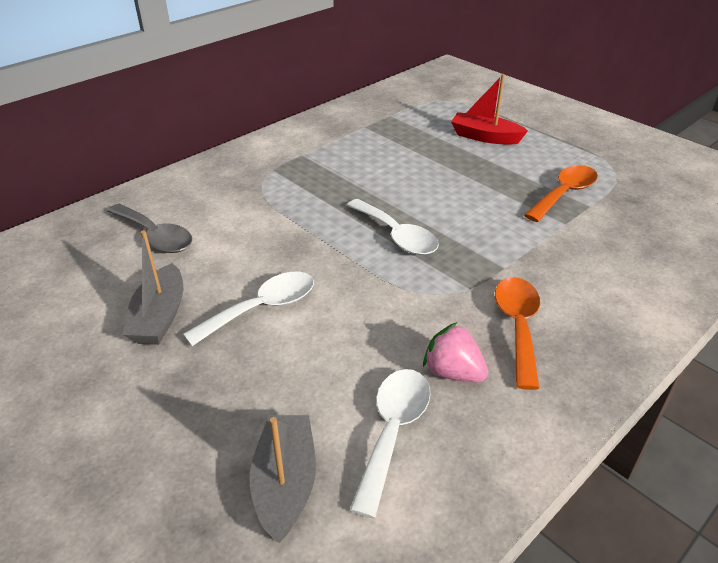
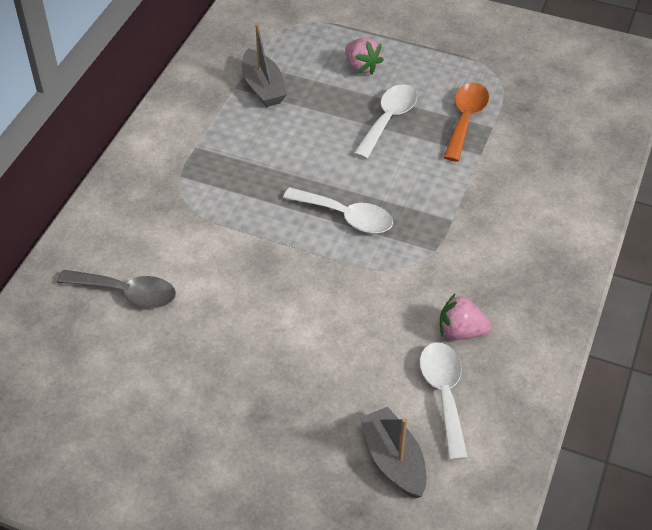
camera: 25 degrees left, 10 degrees up
grey boat [122,230,183,345] -> grey boat moved to [242,24,287,107]
white spoon [183,272,314,346] -> white spoon moved to [353,84,417,159]
red boat [451,74,528,145] -> pink strawberry [345,38,384,75]
orange spoon [495,277,540,390] -> none

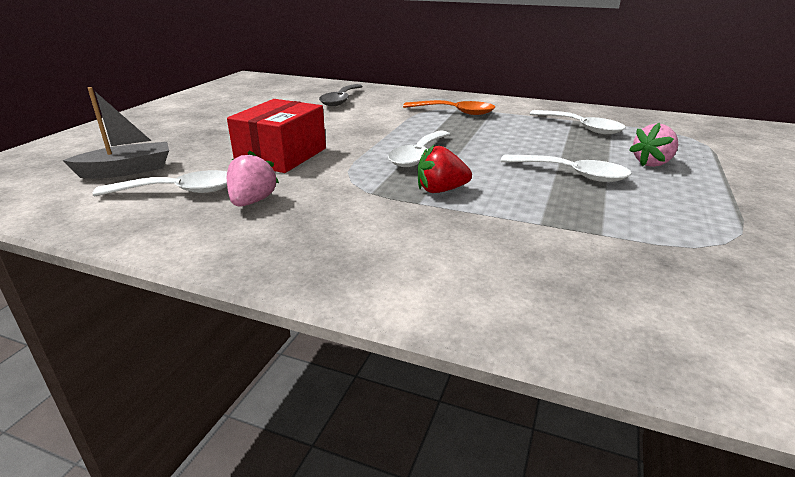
camera: 90 degrees right, 20 degrees down
grey boat [242,24,287,107] -> white spoon [529,110,626,134]
orange spoon [444,83,489,162] -> orange spoon moved to [403,100,495,115]
none -> red box [227,99,326,173]
none -> red strawberry [418,145,472,193]

